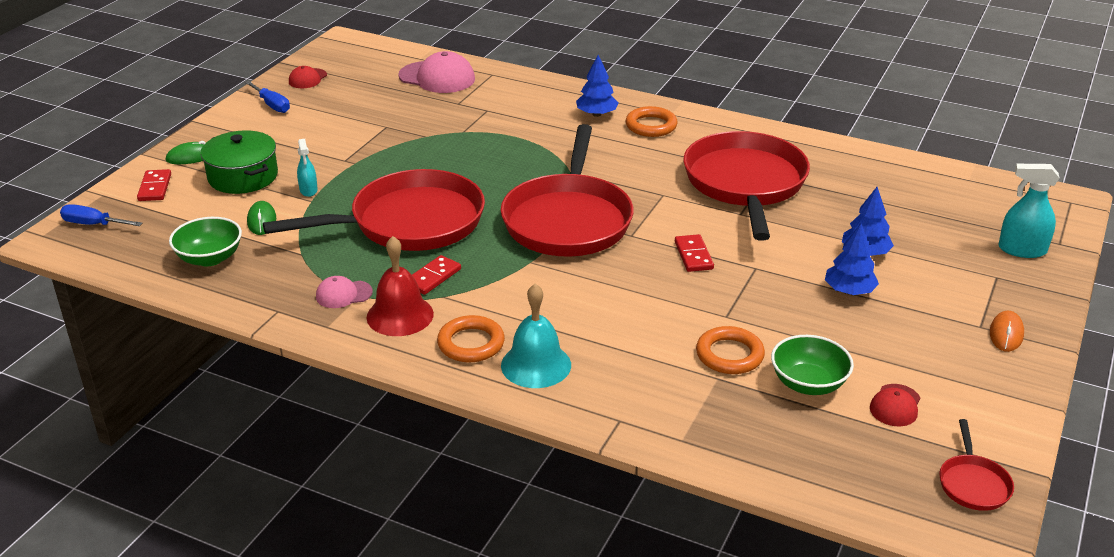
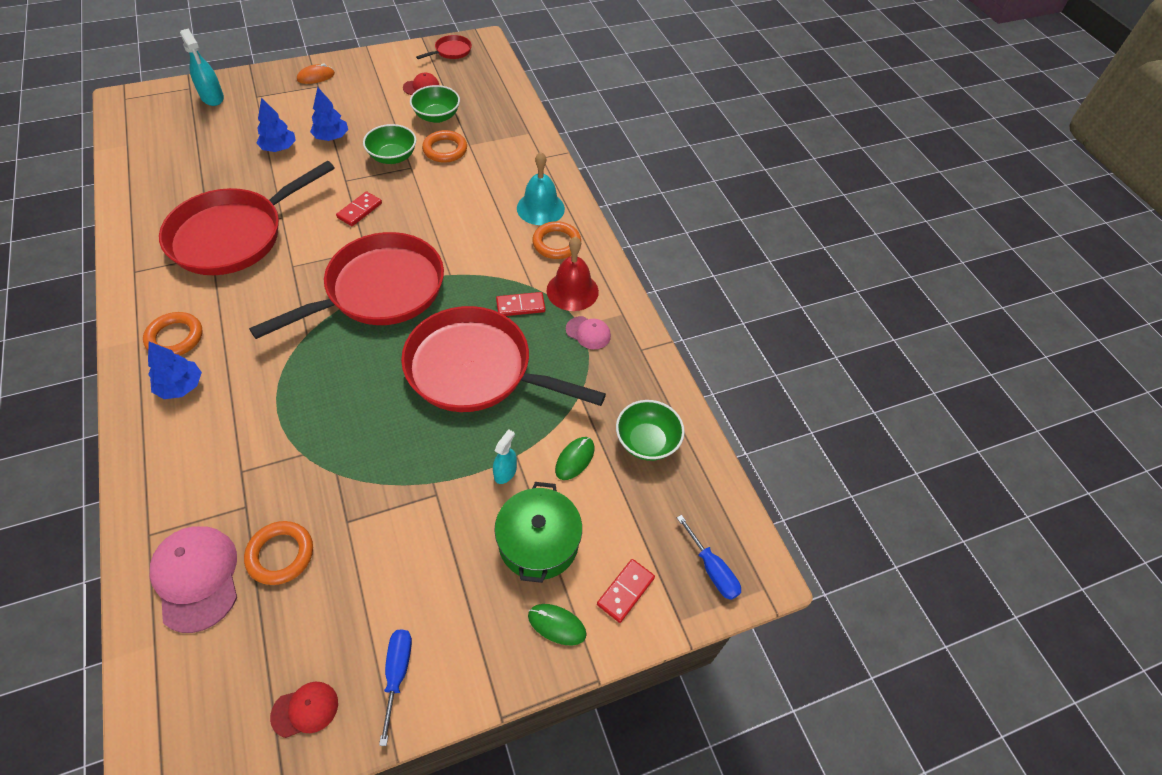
camera: 140 degrees left, 20 degrees up
none -> orange ring [244,521,313,585]
none -> green bowl [363,124,416,164]

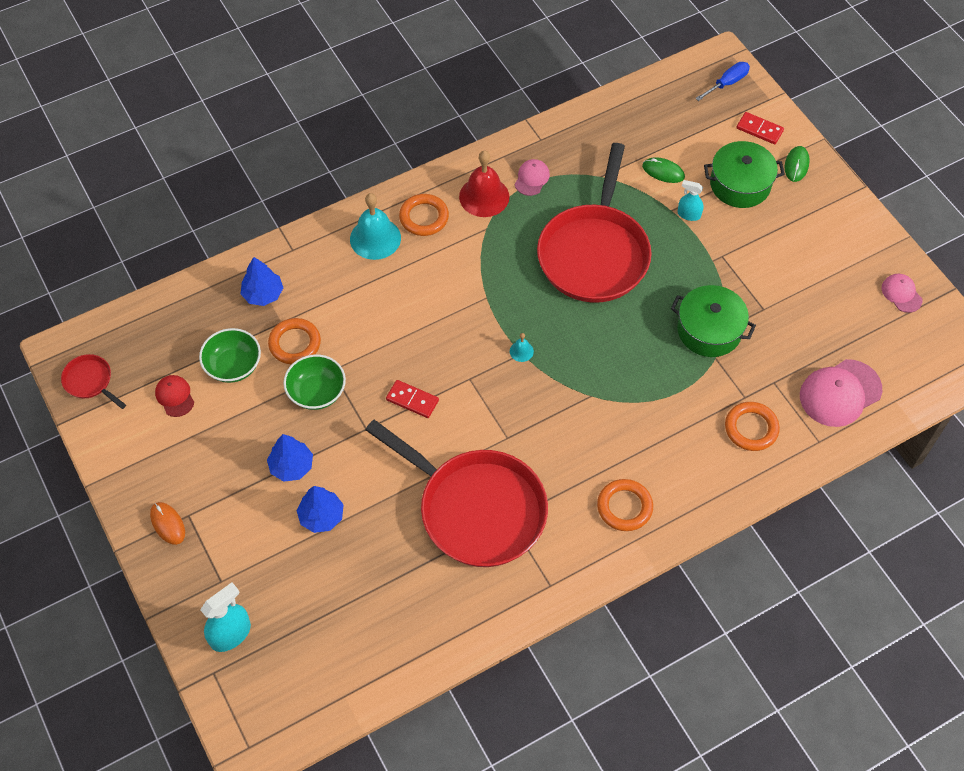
camera: 95 degrees left, 5 degrees up
blue tree [148,342,202,399] -> blue tree moved to [241,257,283,306]
orange ring [244,521,313,585] -> orange ring moved to [725,402,780,451]
red pan [249,232,444,339] -> turquoise bell [510,333,534,362]
red cap [270,682,338,738] -> pink cap [882,274,922,313]
blue screwdriver [379,629,412,746] -> none
red domino [496,292,545,316] -> none
green bowl [616,400,685,461] -> none
none -> green pot [671,285,756,357]

